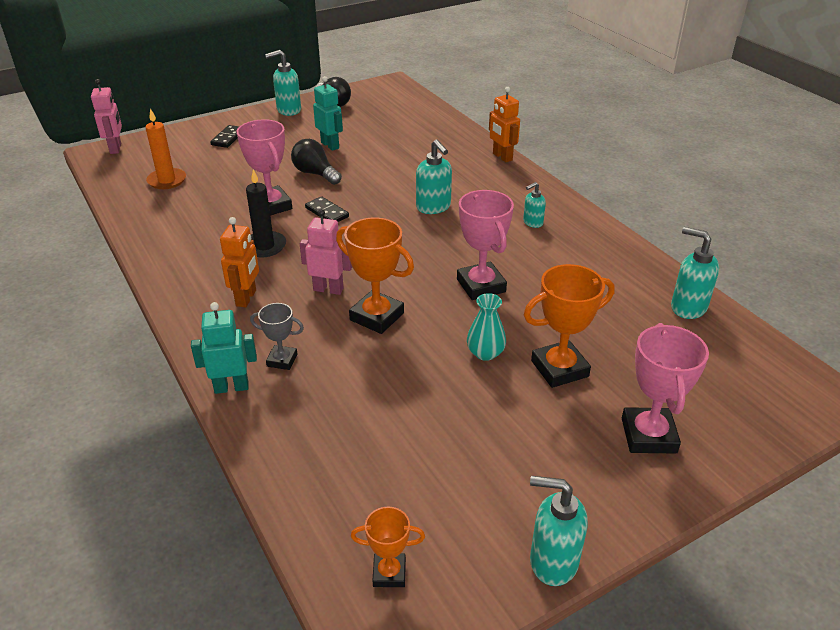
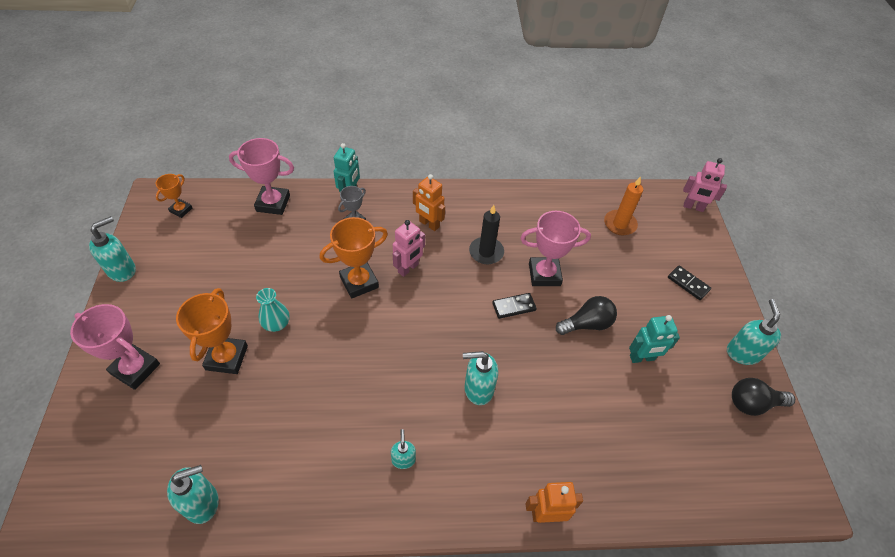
camera: 115 degrees right, 15 degrees up
pink trophy [457,190,514,300] -> pink trophy moved to [229,138,294,215]

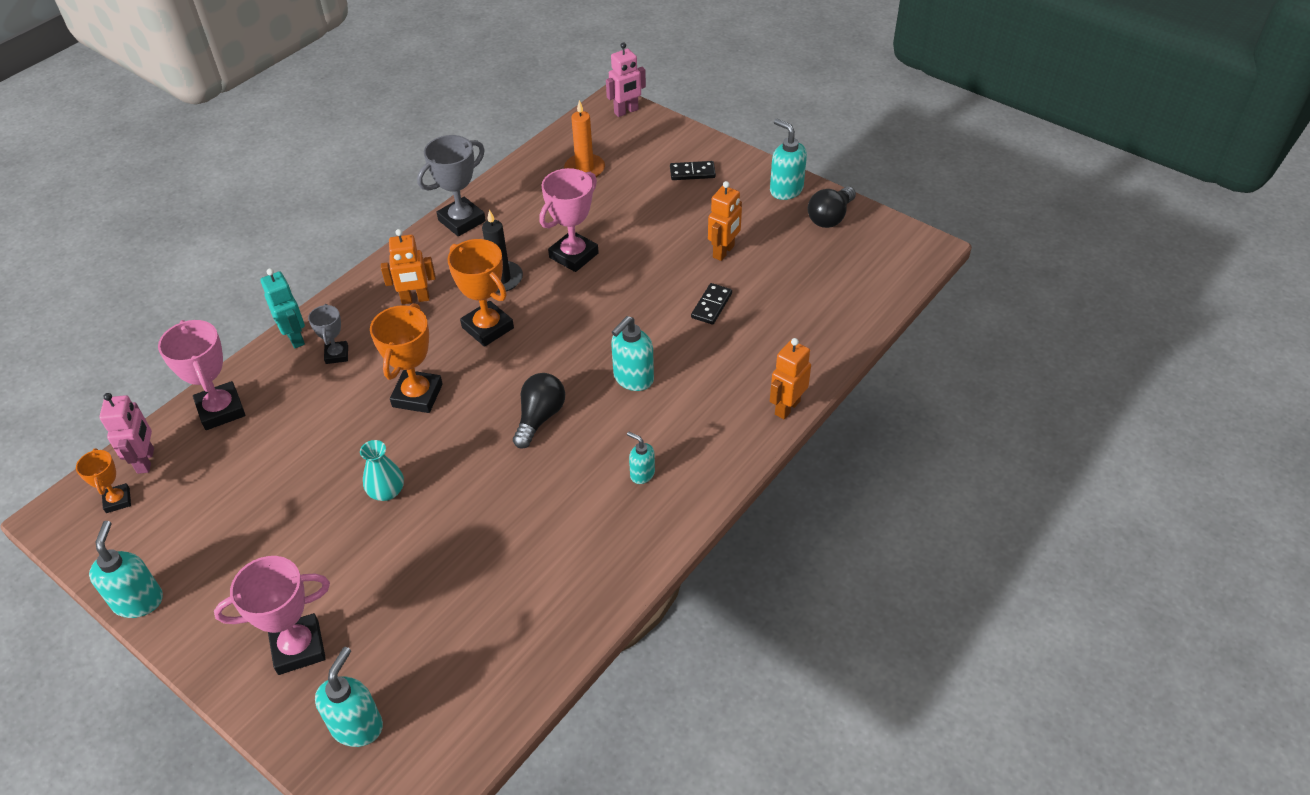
camera: 45 degrees left, 5 degrees down
turquoise soap dispenser [167,465,219,524] -> turquoise soap dispenser moved to [315,647,383,747]
orange trophy [176,288,248,374] -> orange trophy moved to [448,239,514,347]
pink trophy [229,138,294,215] -> pink trophy turned 75 degrees counterclockwise [158,320,245,430]
pink robot [393,220,425,277] -> pink robot moved to [99,393,154,474]
black domino [492,293,537,319] -> black domino moved to [691,283,732,325]
black light bulb [556,296,617,335] -> black light bulb moved to [513,373,565,449]
turquoise robot [629,315,680,363] -> orange robot [708,181,742,261]
none -> grey trophy [417,135,486,236]

